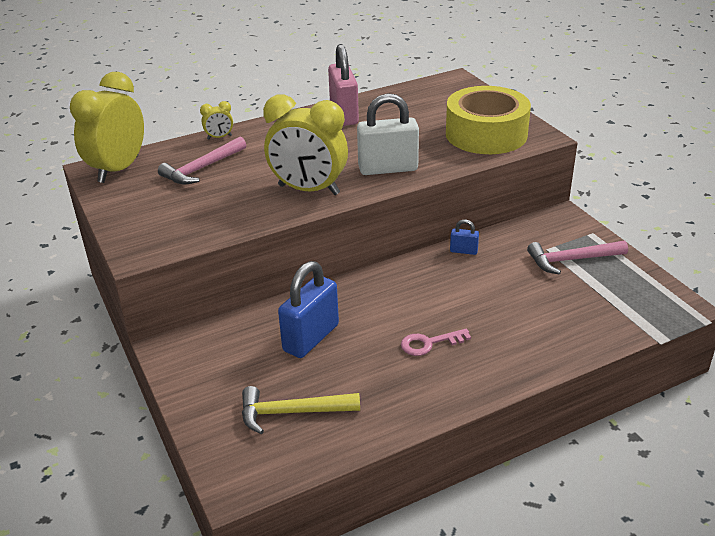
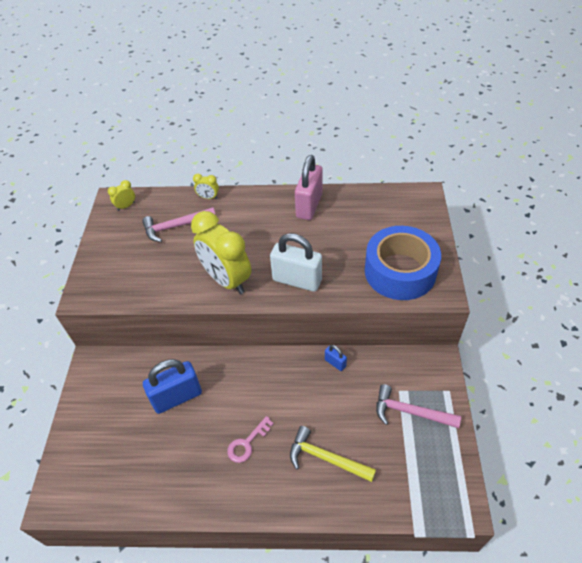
camera: 30 degrees right, 15 degrees up
yellow clock [70,72,144,183] -> yellow clock [108,180,135,211], size x0.42
yellow hammer [242,386,360,434] -> yellow hammer moved to [290,426,376,482]
pink key [401,328,471,356] -> pink key turned 60 degrees counterclockwise [227,416,274,463]
yellow tape [446,86,531,154] -> blue tape [365,226,441,300]

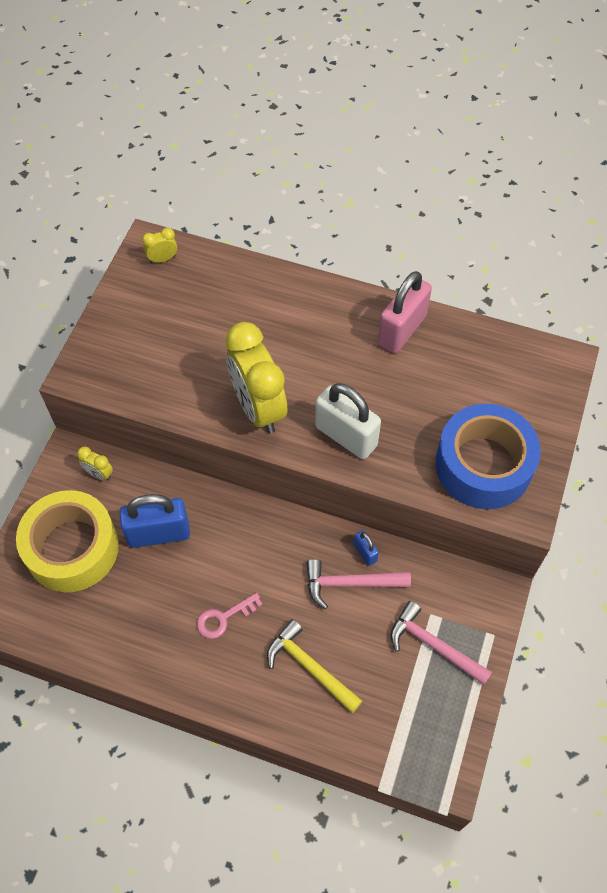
camera: 15 degrees right, 10 degrees up
pink hammer [142,207,215,242] -> pink hammer moved to [306,559,411,609]
yellow clock [193,174,219,199] -> yellow clock moved to [77,447,113,480]
none -> yellow tape [16,490,119,592]

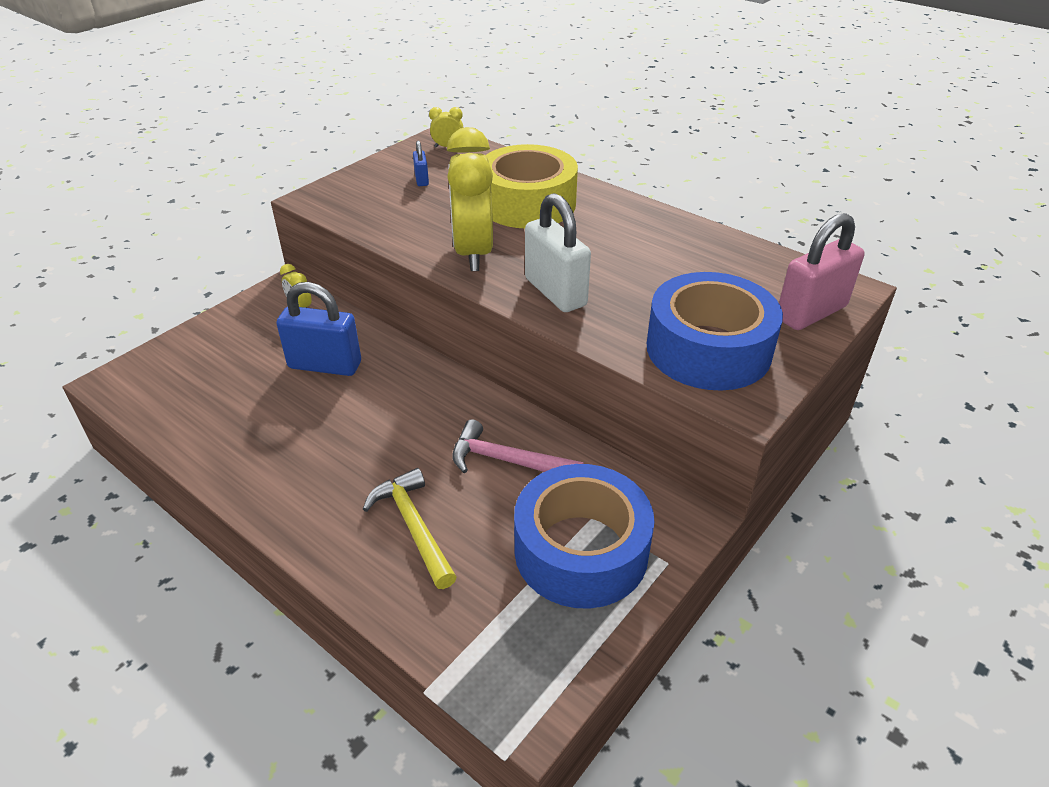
camera: 20 degrees right, 20 degrees down
yellow tape [16,490,119,592] -> yellow tape moved to [486,144,578,228]
pink key [197,593,263,639] -> none
blue padlock [354,530,379,566] -> blue padlock moved to [413,141,429,186]
pink padlock [378,271,432,353] -> pink padlock moved to [779,213,865,330]
pink hammer [391,601,492,685] -> blue tape [514,464,654,609]

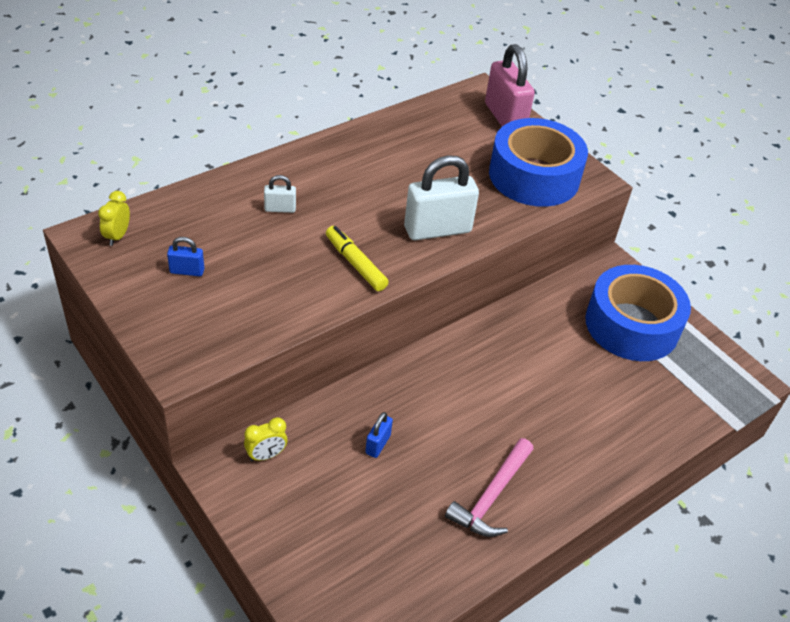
camera: 80 degrees left, 5 degrees up
blue padlock [277,282,361,376] -> blue padlock [365,412,393,458], size x0.47
yellow hammer [363,468,457,589] -> none
yellow clock [447,127,493,271] -> yellow marker [326,226,389,291]
pink hammer [452,419,584,473] -> pink hammer moved to [445,438,534,537]
yellow tape [486,144,578,228] -> white padlock [264,175,296,213]

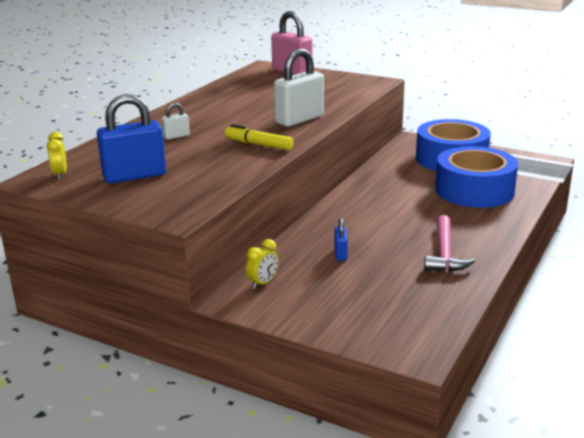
camera: 20 degrees left, 20 degrees down
blue padlock [167,237,205,276] -> blue padlock [97,94,166,184], size x2.14
blue tape [489,118,588,207] -> blue tape moved to [435,146,518,208]

